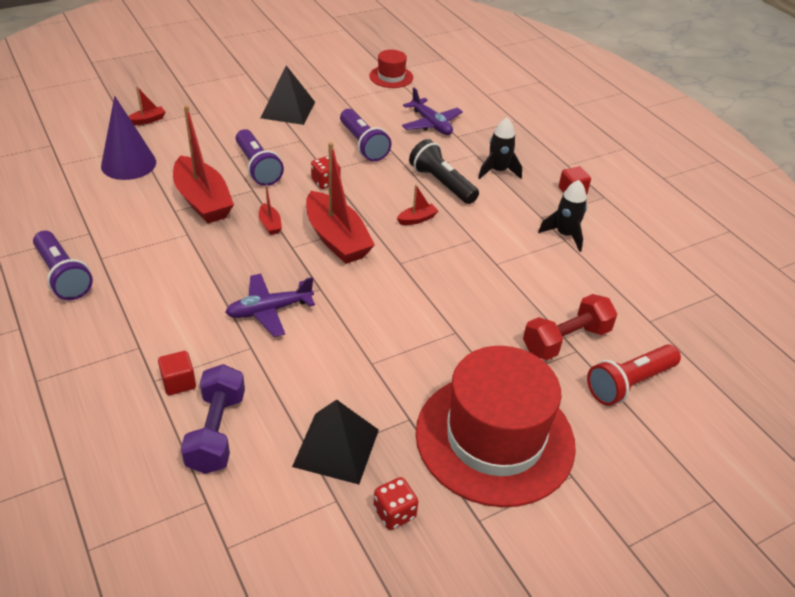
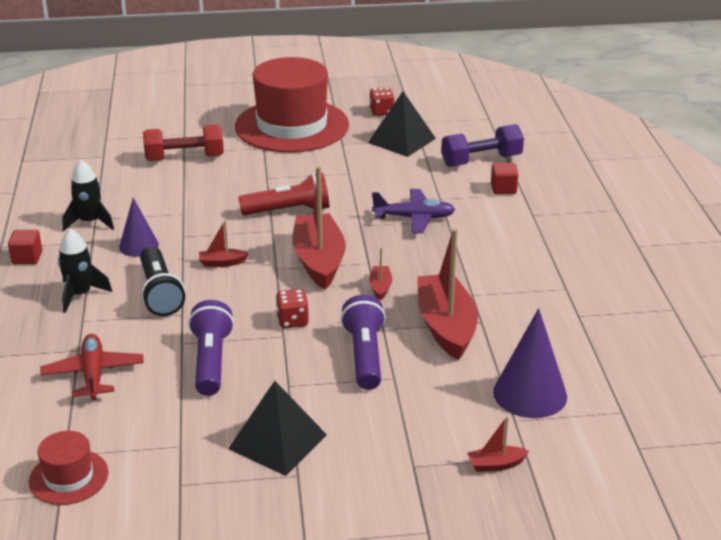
camera: 155 degrees left, 10 degrees down
purple flashlight [33,231,93,300] -> none
purple dumbbell [181,364,245,474] -> purple dumbbell turned 45 degrees clockwise [441,124,524,167]
purple plane [402,87,463,135] -> red plane [40,334,144,400]
red flashlight [587,344,681,406] -> red flashlight moved to [238,173,329,215]
none -> purple cone [119,198,159,257]

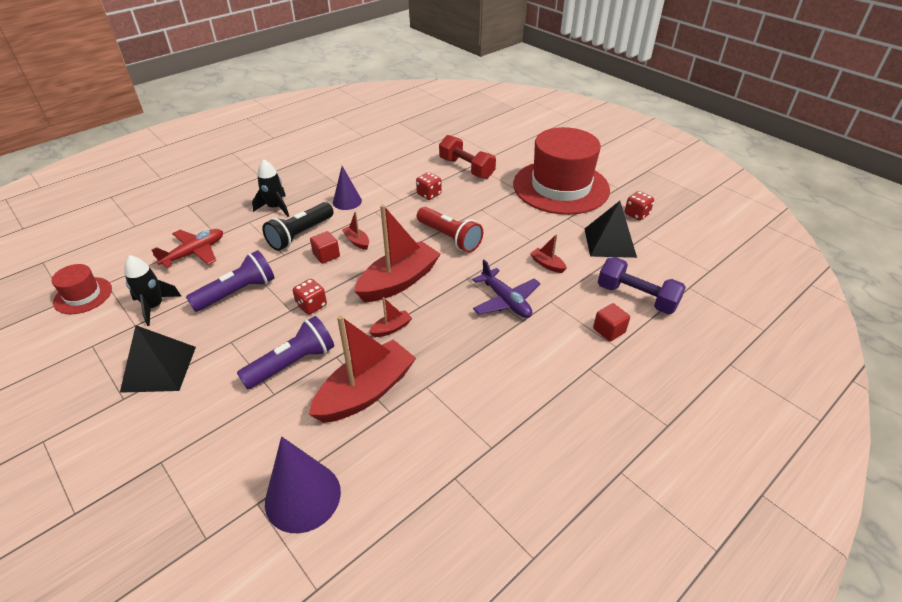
camera: 55 degrees right, 10 degrees up
red cube [8,230,42,264] -> red cube moved to [310,231,340,264]
black rocket [62,160,114,231] -> black rocket moved to [124,255,181,326]
red boat [467,416,529,472] -> red boat moved to [530,234,567,273]
none -> red dice [416,172,442,200]

